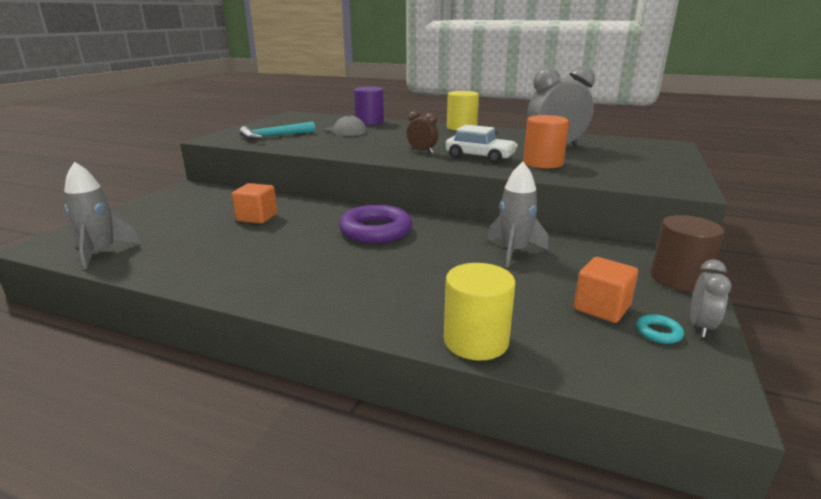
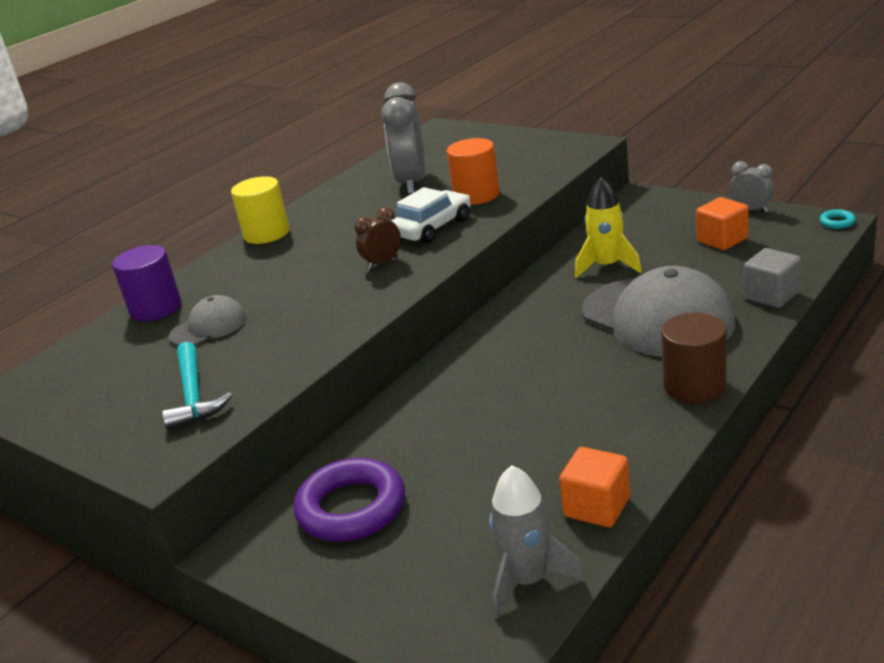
camera: 70 degrees left, 5 degrees up
orange cube [232,183,277,224] -> orange cube moved to [559,447,630,528]
purple ring [339,205,412,243] -> purple ring moved to [294,458,405,542]
yellow cylinder [444,263,515,361] -> grey cube [744,248,801,308]
grey rocket [487,162,548,267] -> yellow rocket [575,177,642,278]
turquoise ring [636,314,684,344] -> turquoise ring moved to [820,209,856,229]
brown cylinder [651,215,724,292] -> brown cylinder moved to [661,313,727,403]
none -> grey cap [582,266,735,357]

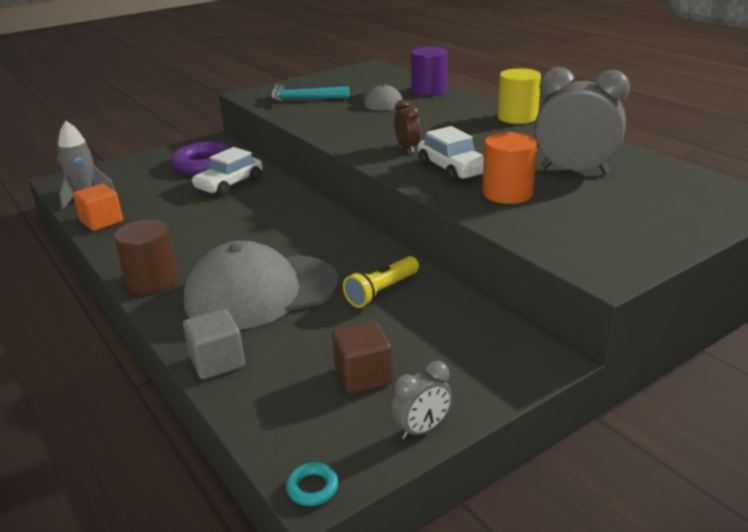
camera: 105 degrees right, 0 degrees up
yellow rocket [575,177,642,278] -> yellow flashlight [343,256,419,308]
orange cube [696,197,749,250] -> brown cube [332,321,393,393]
none -> white car [192,147,263,196]

